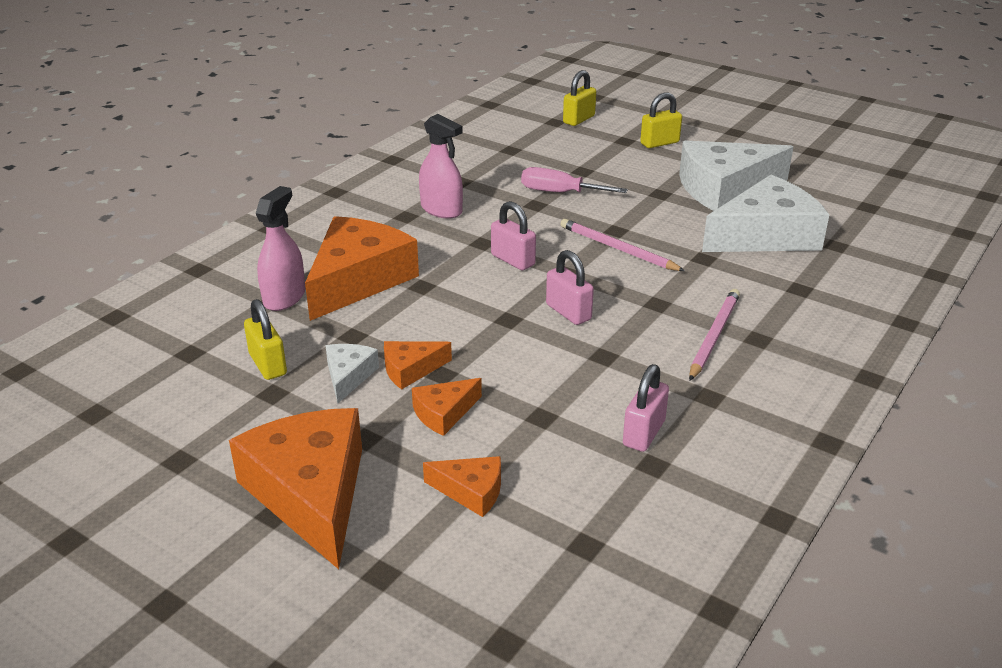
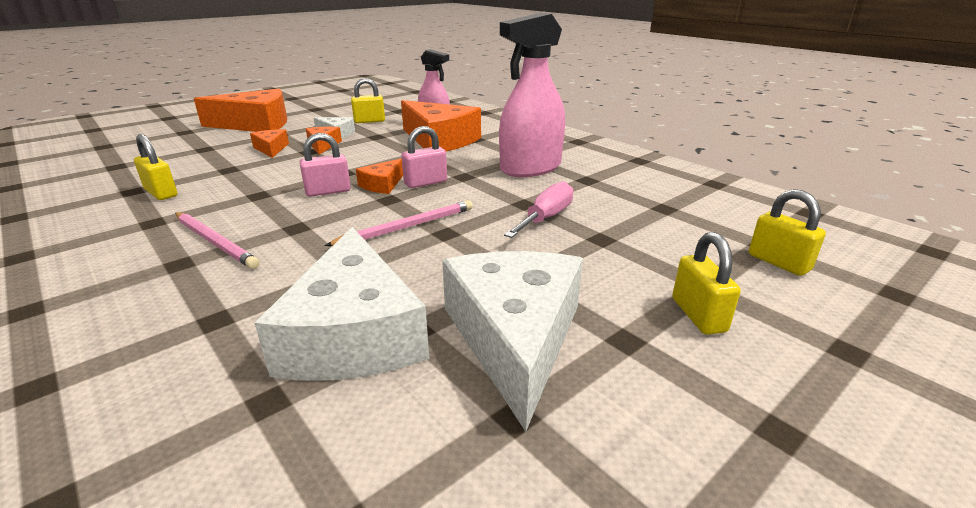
camera: 105 degrees right, 5 degrees down
pink spray bottle [419,114,463,219] -> pink spray bottle [499,13,565,177], size x1.58
orange cheese [423,456,501,517] -> orange cheese moved to [356,158,403,194]
pink padlock [623,364,669,452] -> yellow padlock [134,134,177,200]

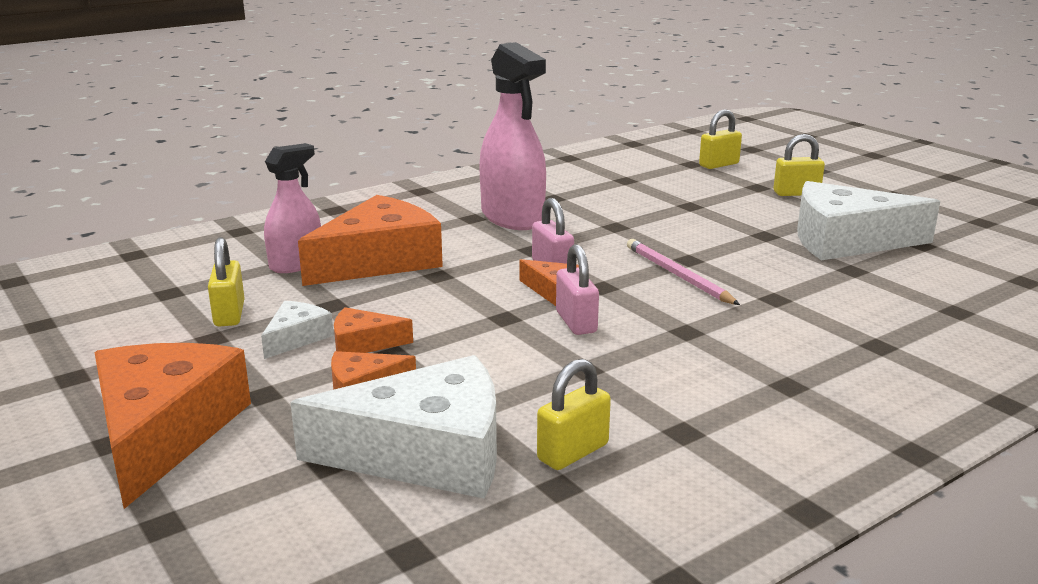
camera: 85 degrees left, 5 degrees down
pink pencil [175,212,260,269] -> none
white cheese [255,227,429,381] -> white cheese moved to [290,355,497,499]
pink screwdriver [504,181,573,238] -> none

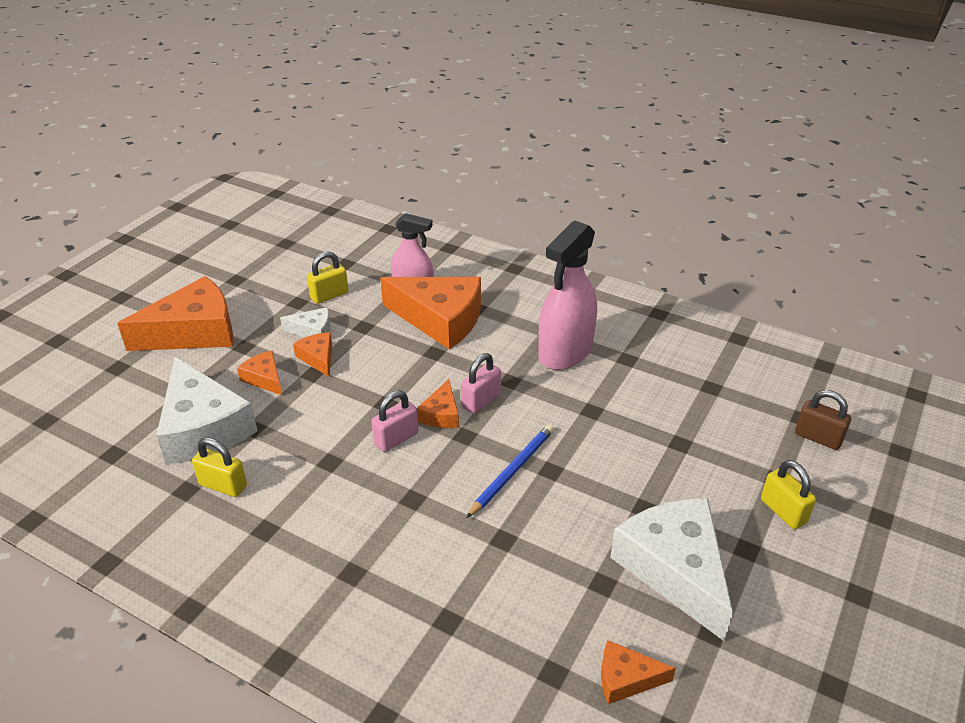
camera: 65 degrees right, 15 degrees up
pink pencil [627,239,740,305] -> blue pencil [466,424,554,518]
yellow padlock [699,109,742,169] -> brown padlock [795,390,851,450]
none -> orange cheese [601,640,676,704]

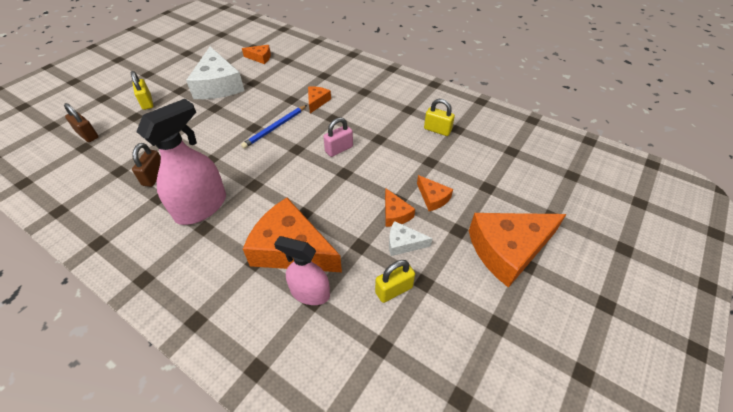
camera: 175 degrees left, 10 degrees up
white cheese [156,357,257,464] -> none
orange cheese [417,379,459,428] -> orange cheese moved to [308,86,331,113]
pink padlock [461,353,501,414] -> none
none -> brown padlock [132,143,161,187]

